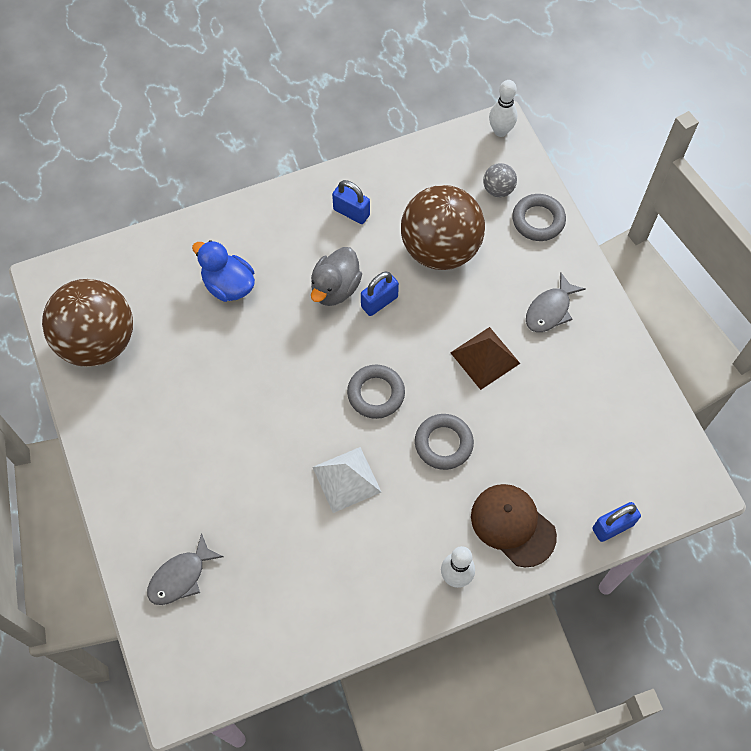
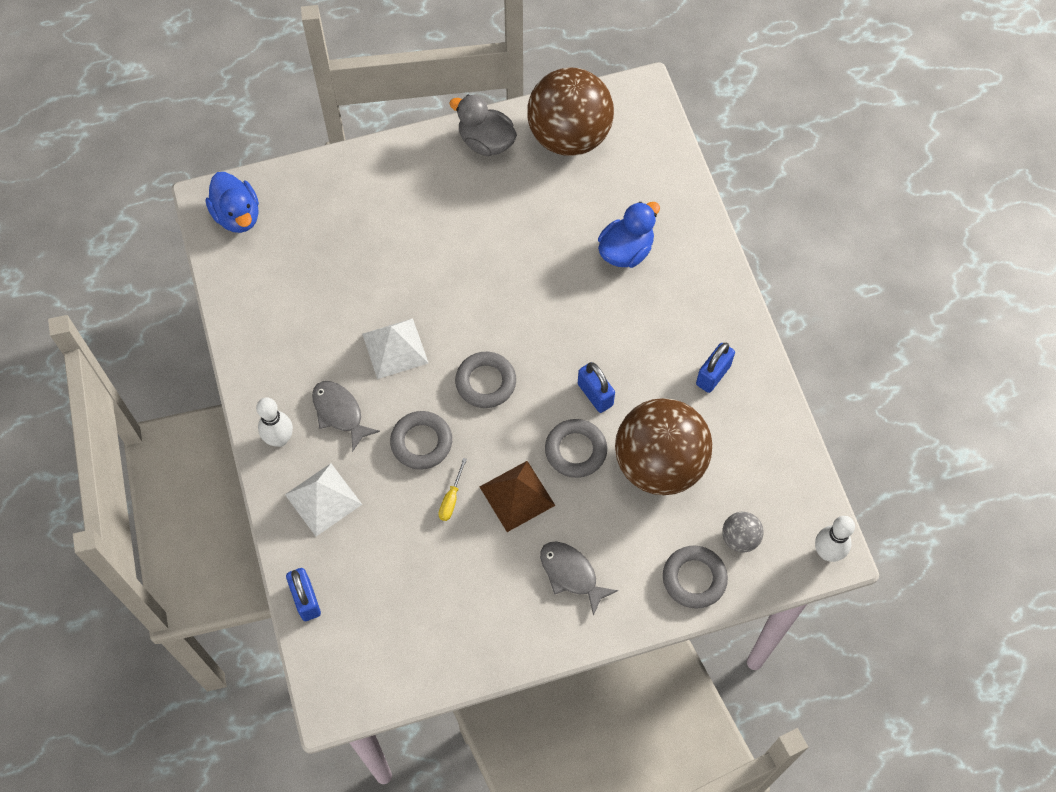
camera: 95 degrees right, 0 degrees up
grey fish [147,533,224,605] -> grey fish moved to [312,381,380,452]
grey duck [311,247,362,306] -> grey duck moved to [449,95,517,156]
brown cap [471,484,557,567] -> white pyramid [285,463,362,536]
none -> blue duck [205,172,259,233]
none -> yellow screwdriver [439,458,467,521]
none -> grey ring [545,419,607,478]

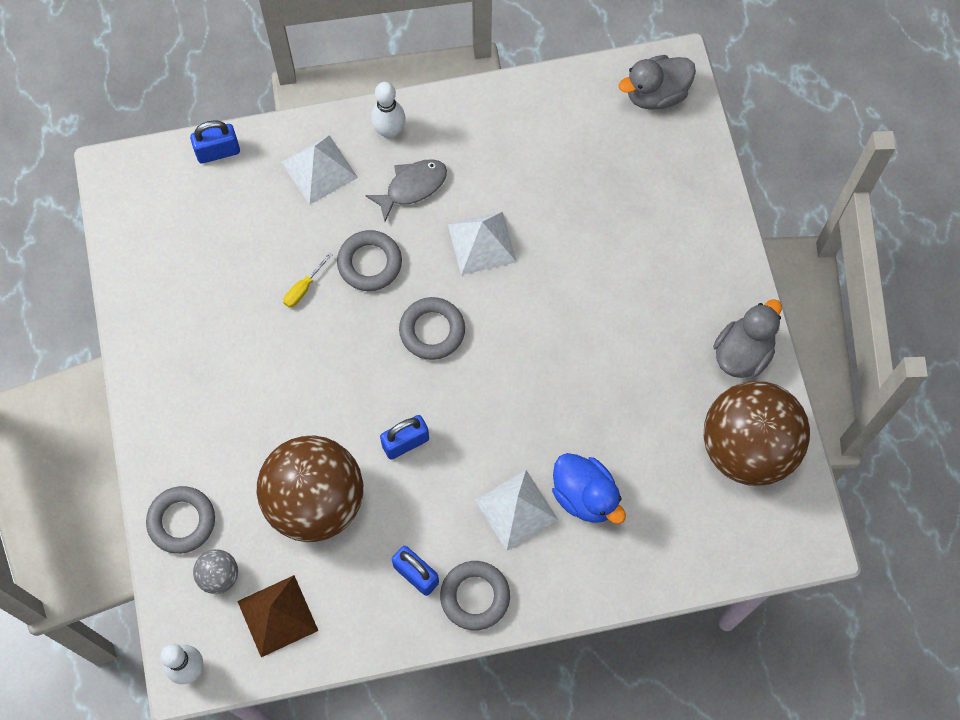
camera: 95 degrees right, 5 degrees up
blue duck [205,172,259,233] -> grey duck [619,55,696,110]
yellow screwdriver [439,458,467,521] -> yellow screwdriver turned 75 degrees counterclockwise [283,252,333,308]
brown pyramid [480,461,556,532] -> brown pyramid moved to [237,575,319,657]
grey fish [540,541,618,616] -> none
grey ring [545,419,607,478] -> grey ring moved to [440,561,510,630]
none -> white pyramid [475,470,558,551]

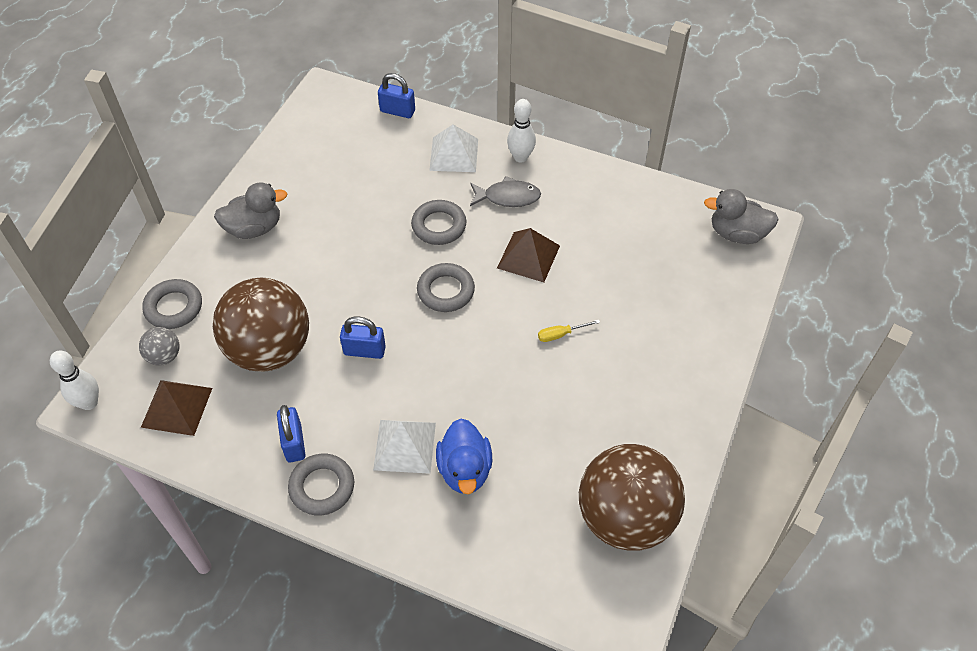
camera: 35 degrees right, 15 degrees down
yellow screwdriver [283,252,333,308] -> yellow screwdriver moved to [538,320,600,342]
white pyramid [448,212,517,275] -> brown pyramid [497,228,560,282]
grey duck [713,299,782,378] -> grey duck moved to [214,182,288,239]

